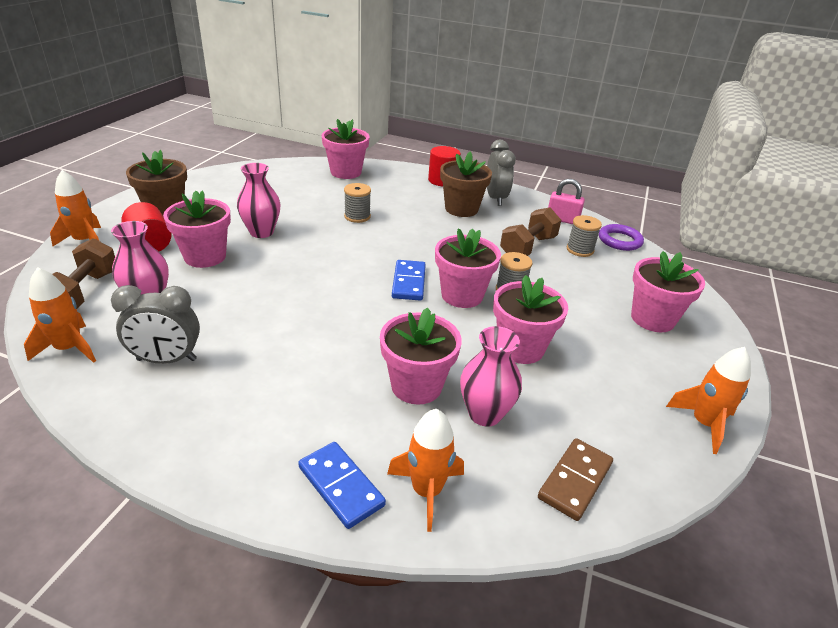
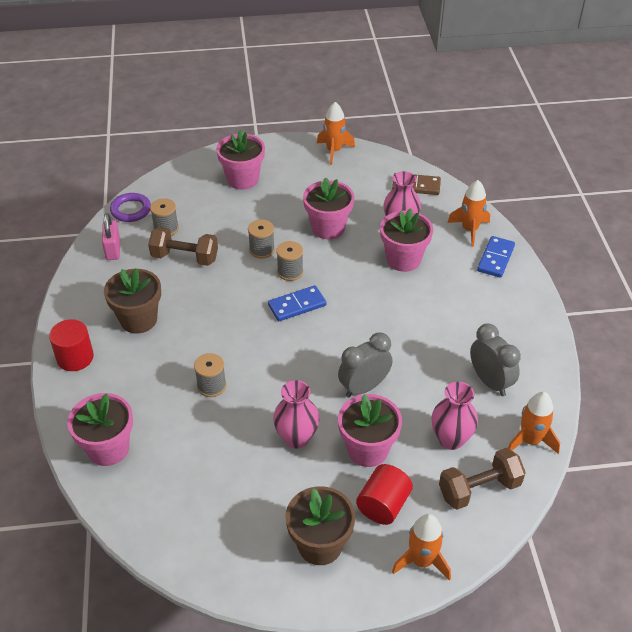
camera: 115 degrees left, 10 degrees up
pink flower pot [435,228,501,308] -> grey spool [276,241,303,281]
grey clock [487,140,516,206] -> grey clock moved to [338,332,393,398]

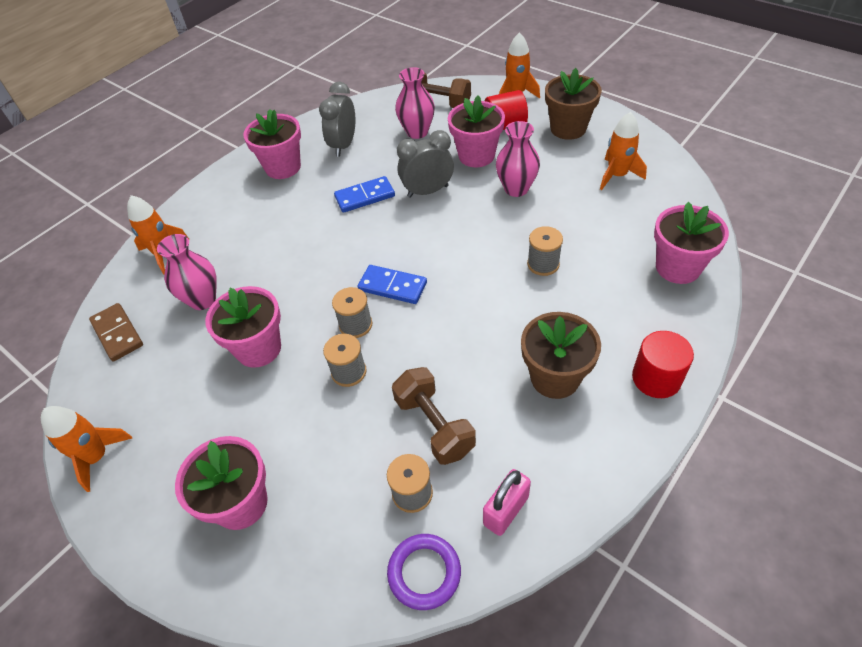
camera: 130 degrees left, 5 degrees up
grey clock [338,332,393,398] -> grey clock turned 150 degrees clockwise [397,130,454,198]
pink flower pot [380,208,433,272] -> pink flower pot moved to [243,109,301,179]
blue domino [477,236,515,278] -> blue domino moved to [334,176,395,213]
orange rocket [508,392,560,454] -> orange rocket moved to [600,112,647,190]

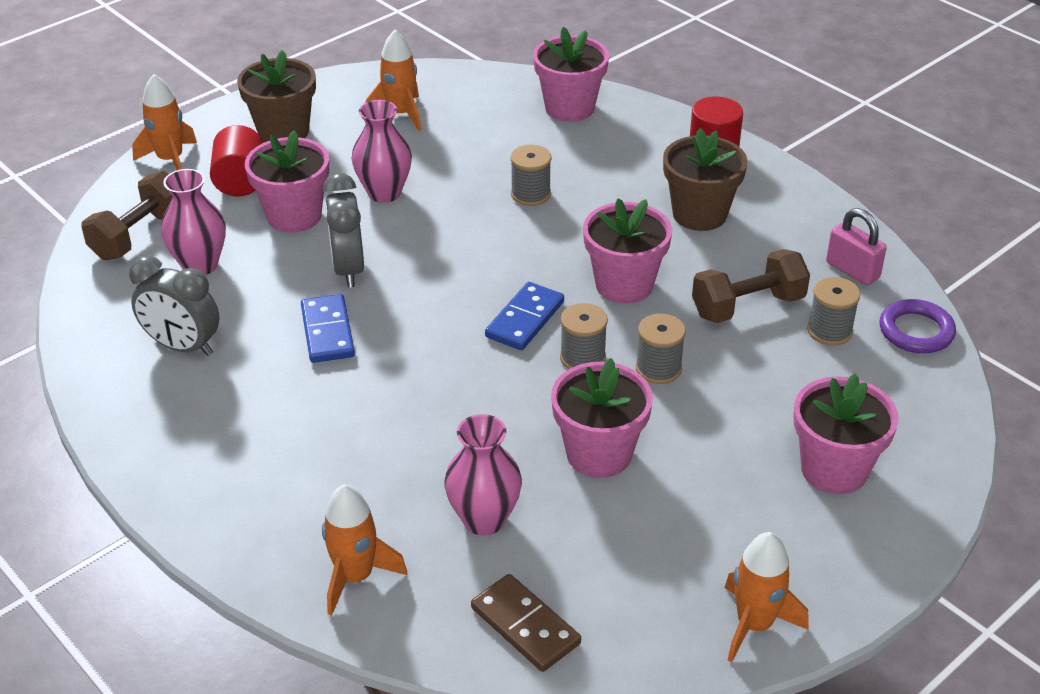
camera: 85 degrees left, 10 degrees down
brown domino [89,303,143,361] -> brown domino turned 75 degrees clockwise [471,574,581,672]
pink flower pot [243,109,301,179] -> pink flower pot moved to [583,198,672,304]

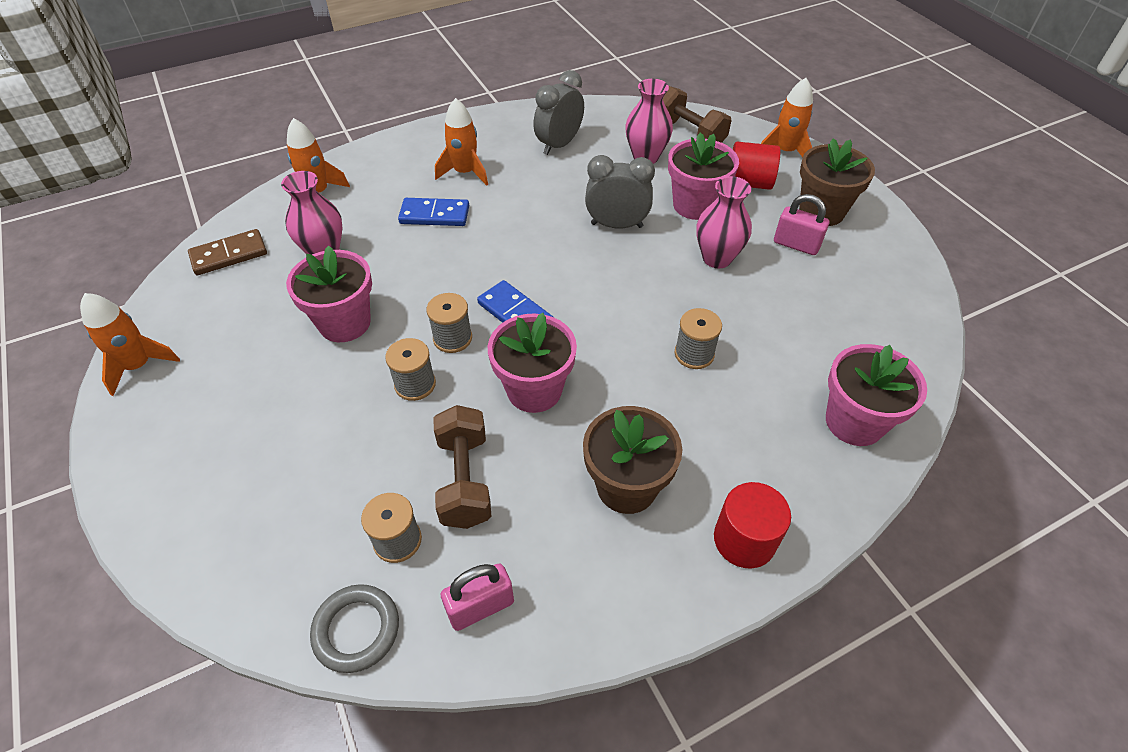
camera: 105 degrees right, 10 degrees up
blue domino [301,294,355,363] -> blue domino moved to [398,198,469,226]
orange rocket [366,30,421,131] -> orange rocket moved to [435,98,488,186]
pink flower pot [794,373,899,494] -> none
purple ring [880,299,956,353] -> grey ring [310,584,399,673]
none -> pink padlock [774,194,829,255]

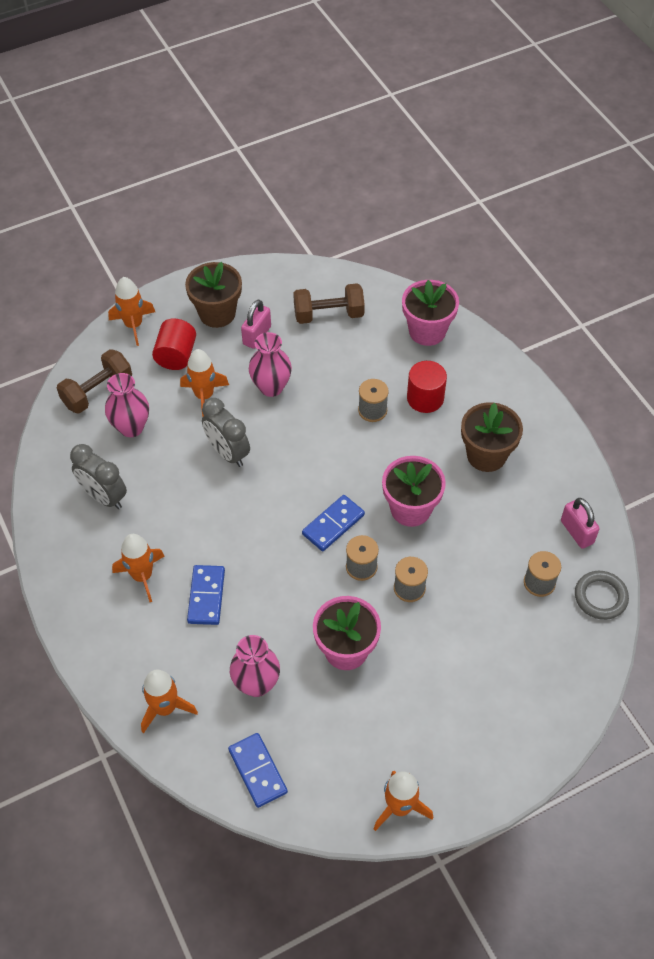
camera: 90 degrees left, 5 degrees up
brown domino [188,229,267,275] -> blue domino [228,733,288,808]
brown dumbbell [433,405,491,529] -> brown dumbbell moved to [293,283,365,324]
grey clock [585,155,655,229] -> grey clock turned 45 degrees counterclockwise [202,398,250,467]
pink flower pot [668,132,739,220] -> orange rocket [180,349,229,417]
red cylinder [714,482,791,568] -> red cylinder moved to [407,361,447,413]

